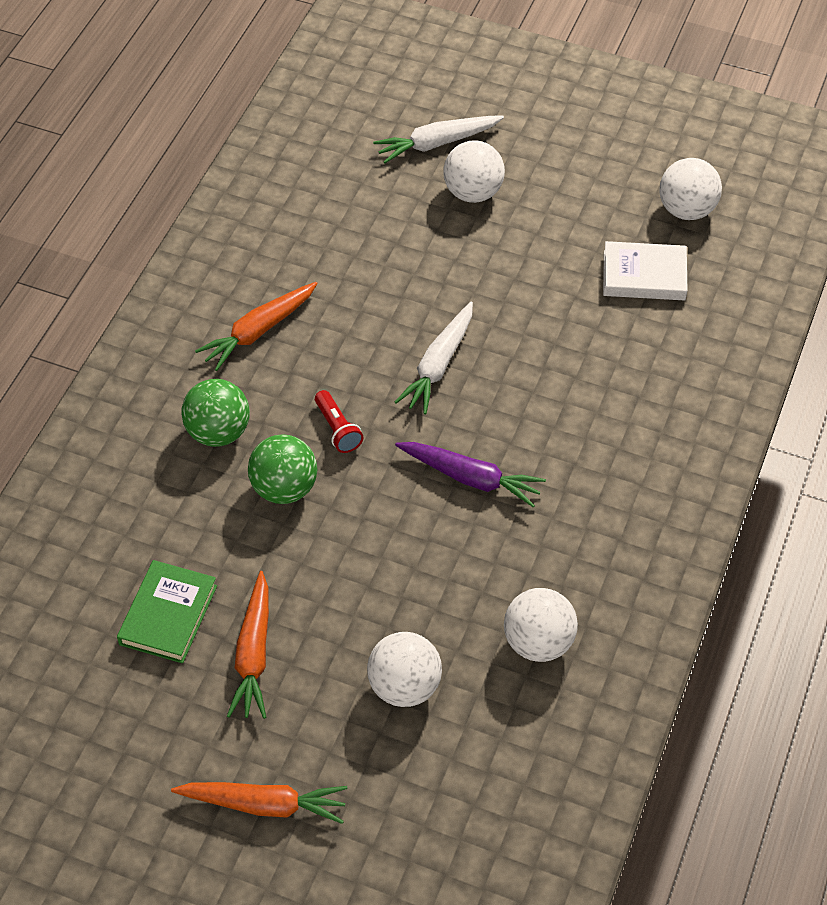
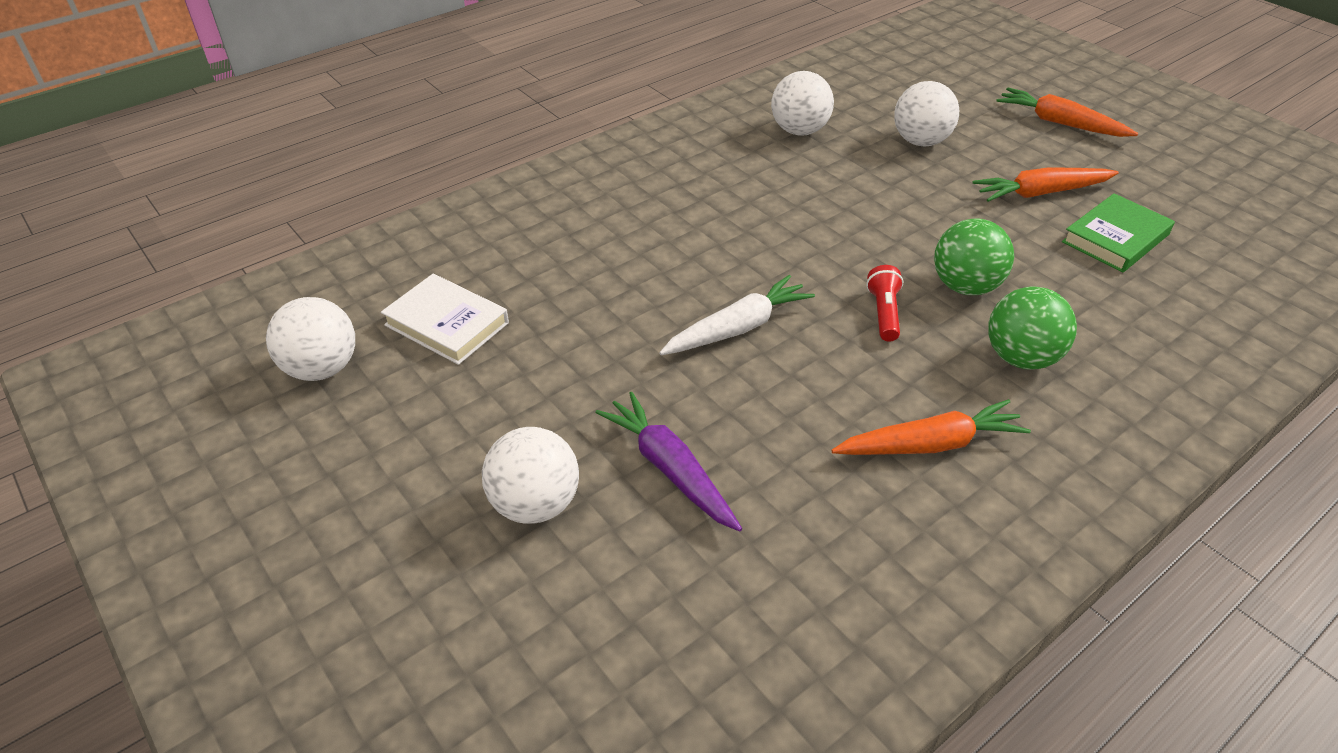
camera: 150 degrees left, 10 degrees down
orange carrot [227,571,269,719] -> orange carrot turned 135 degrees counterclockwise [972,167,1119,202]
white carrot [373,115,504,163] -> none
purple carrot [395,442,546,507] -> purple carrot moved to [596,392,742,532]

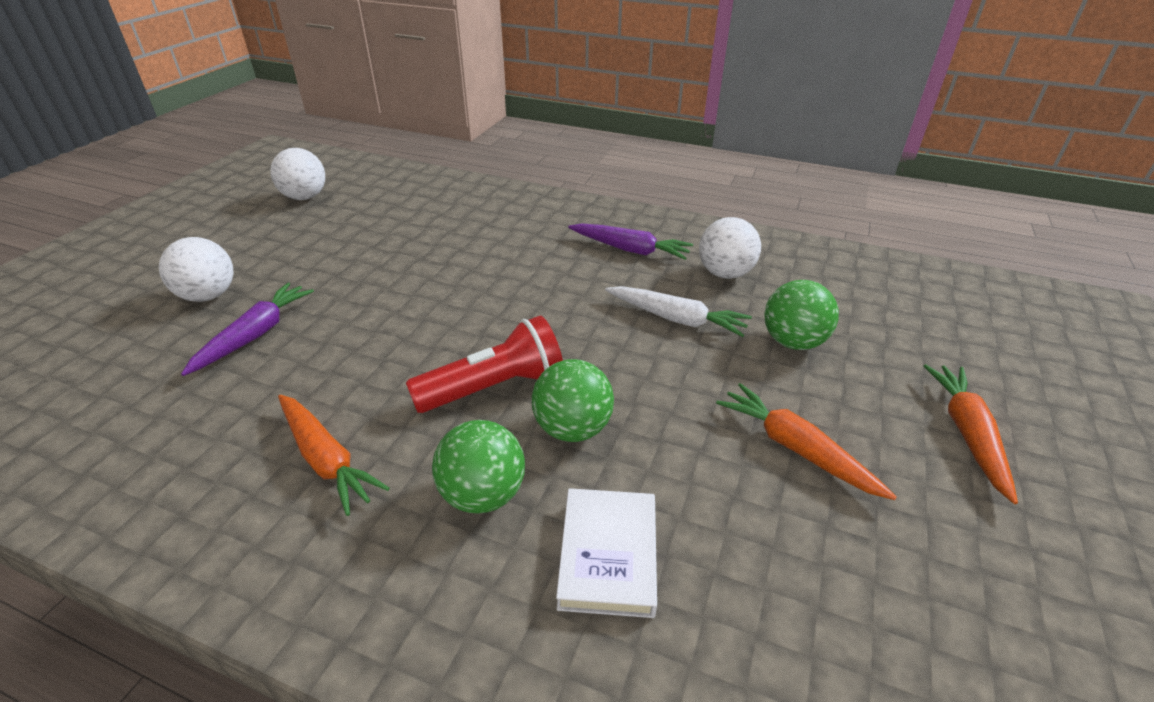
camera: 60 degrees right, 5 degrees down
white book [381,274,509,365] -> white book moved to [556,488,657,618]
white carrot [659,275,815,355] -> white carrot moved to [605,286,752,337]
red flashlight [866,265,904,341] -> red flashlight [406,316,563,413], size x1.86
white ball [894,81,959,146] -> green ball [764,280,839,350]
green book [1062,193,1175,273] -> none
none -> purple carrot [568,223,693,260]

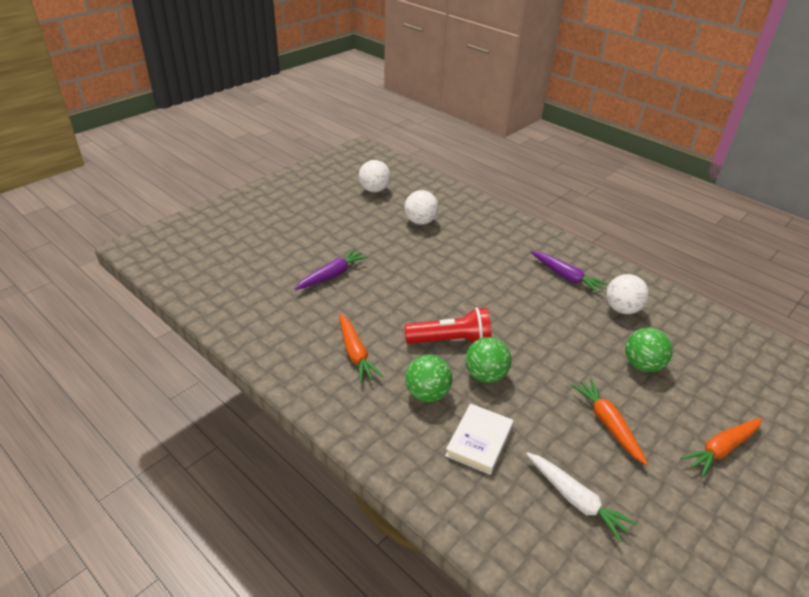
camera: 20 degrees right, 0 degrees up
white ball [159,237,234,302] -> white ball moved to [404,190,439,225]
white carrot [605,286,752,337] -> white carrot moved to [526,452,637,542]
orange carrot [924,364,1018,504] -> orange carrot turned 150 degrees counterclockwise [681,418,762,477]

